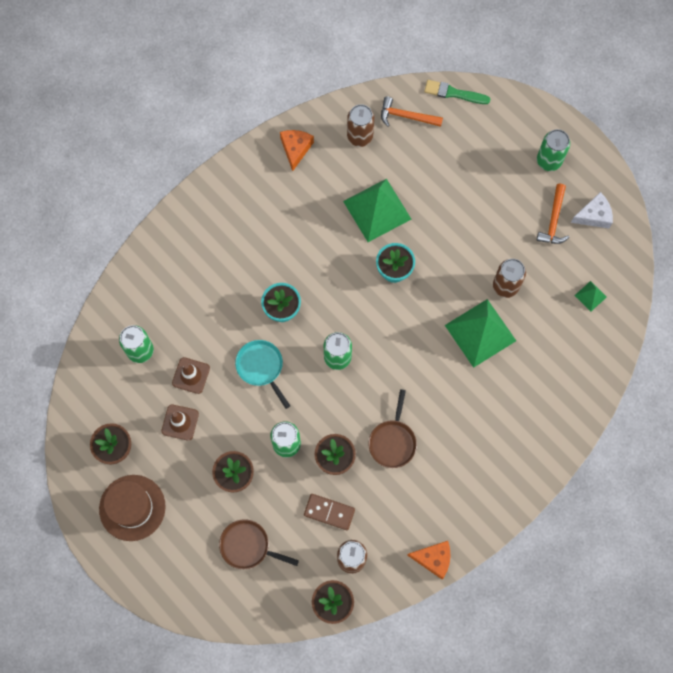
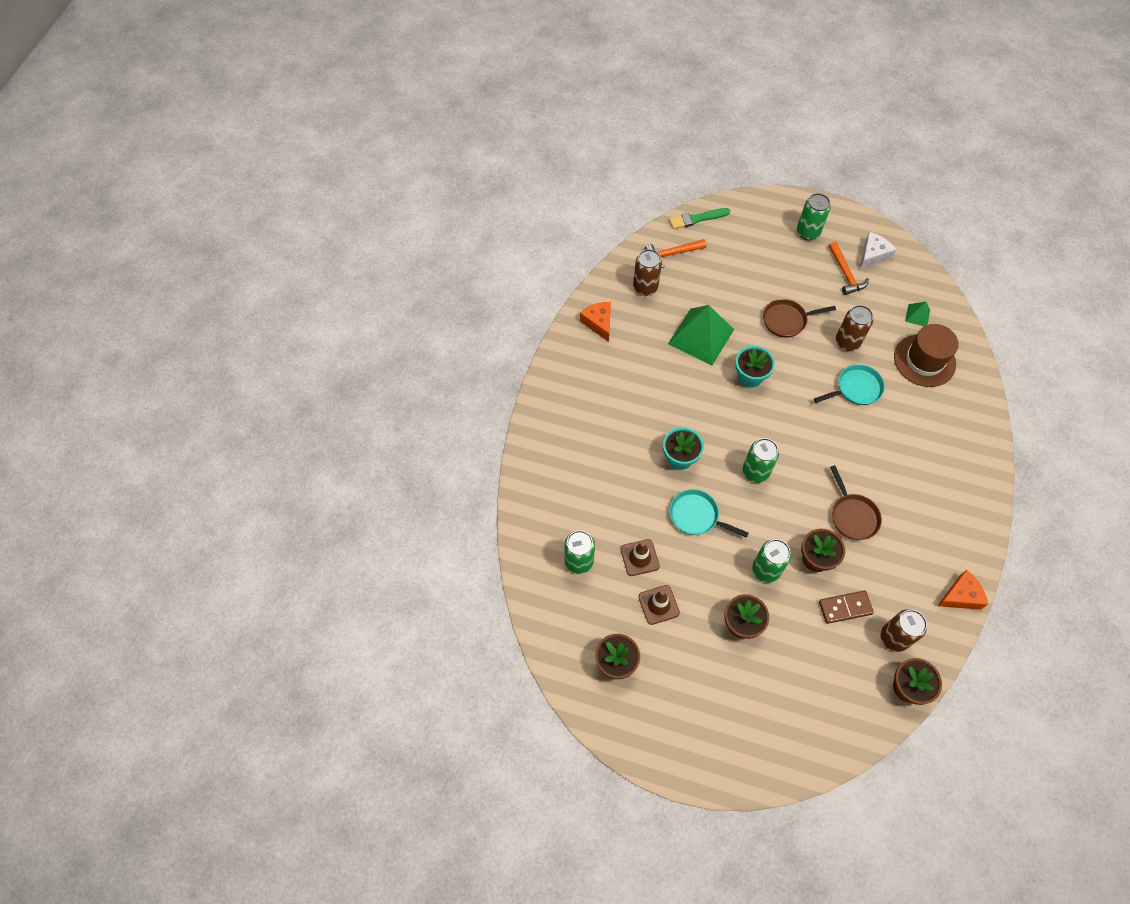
camera: 30 degrees left, 10 degrees down
brown hat [99,475,166,541] -> brown hat moved to [894,324,959,387]
brown pan [219,519,299,569] -> brown pan moved to [763,299,836,338]
green pyramid [445,299,516,368] -> turquoise pan [814,364,885,405]

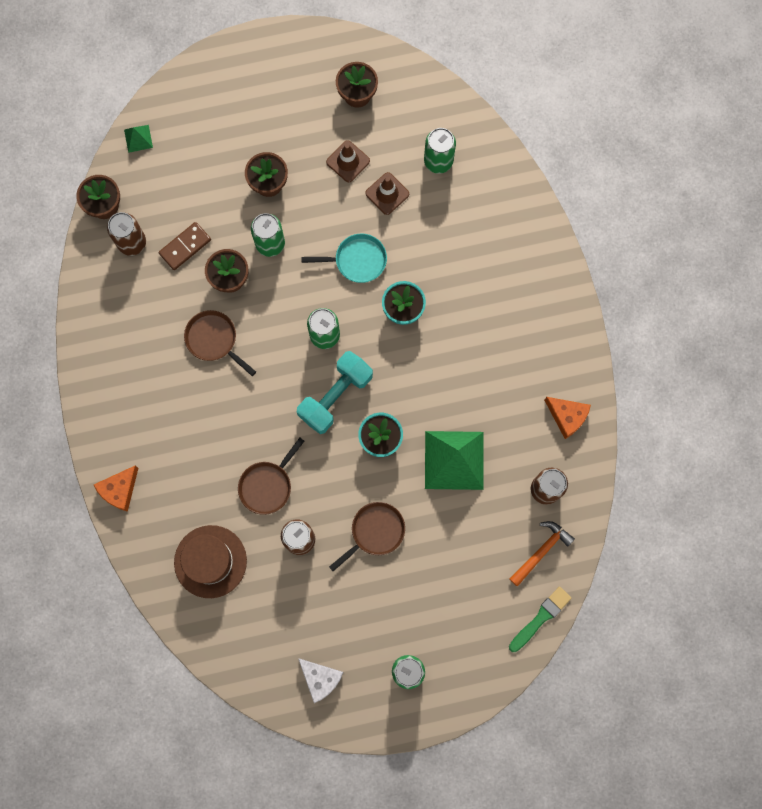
camera: 150 degrees right, 15 degrees up
turquoise pan [814,364,885,405] -> brown pan [238,438,304,515]
orange hammer [829,242,869,295] -> none
white cheese [860,232,896,269] -> white cheese turned 60 degrees counterclockwise [298,658,343,703]
green pyramid [905,302,930,326] -> green pyramid moved to [124,125,153,153]
orange cheese [937,570,988,610] -> orange cheese moved to [94,466,138,512]
none -> turquoise dumbbell [297,351,373,434]

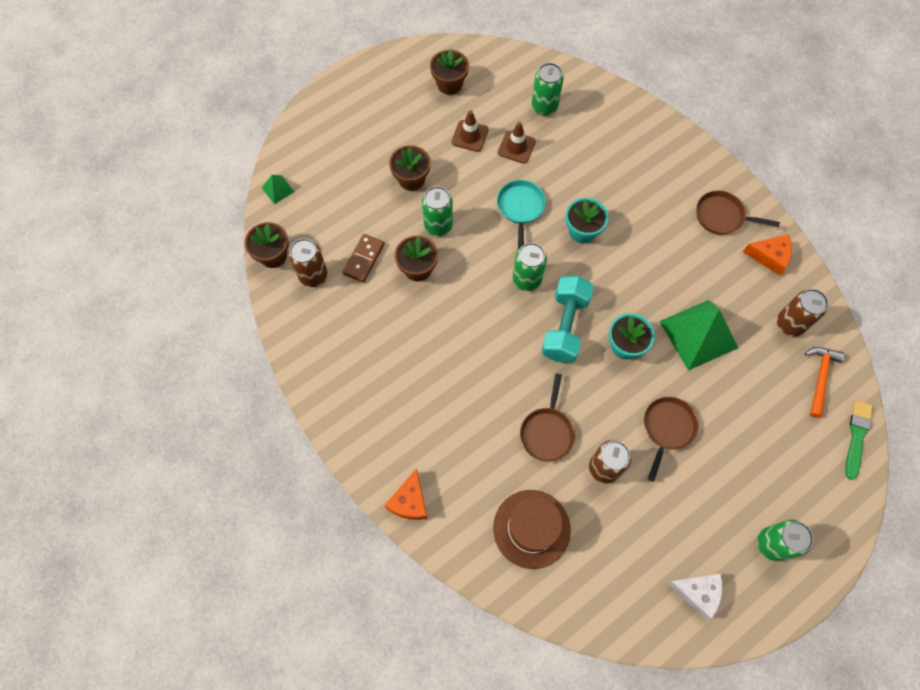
camera: 25 degrees left, 10 degrees down
brown pan [184,310,256,376] -> brown pan moved to [696,191,780,235]
turquoise pan [301,234,387,283] -> turquoise pan turned 60 degrees counterclockwise [497,180,546,250]

